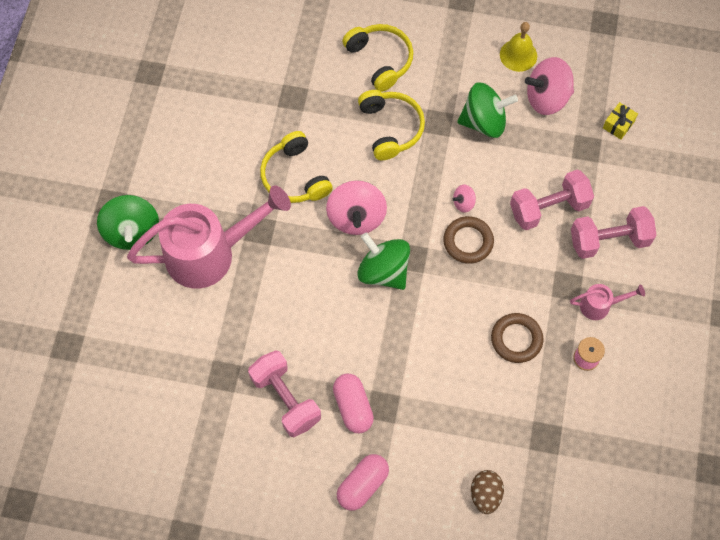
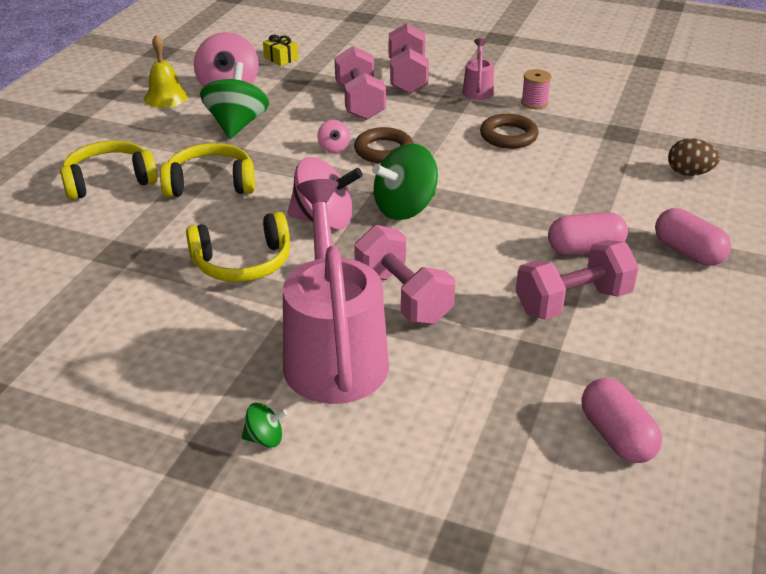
camera: 80 degrees left, 30 degrees down
green spinning top [97,195,159,250] -> green spinning top [242,403,288,448], size x0.47
none -> pink dumbbell [354,225,456,324]
none -> pink capsule [581,378,662,463]

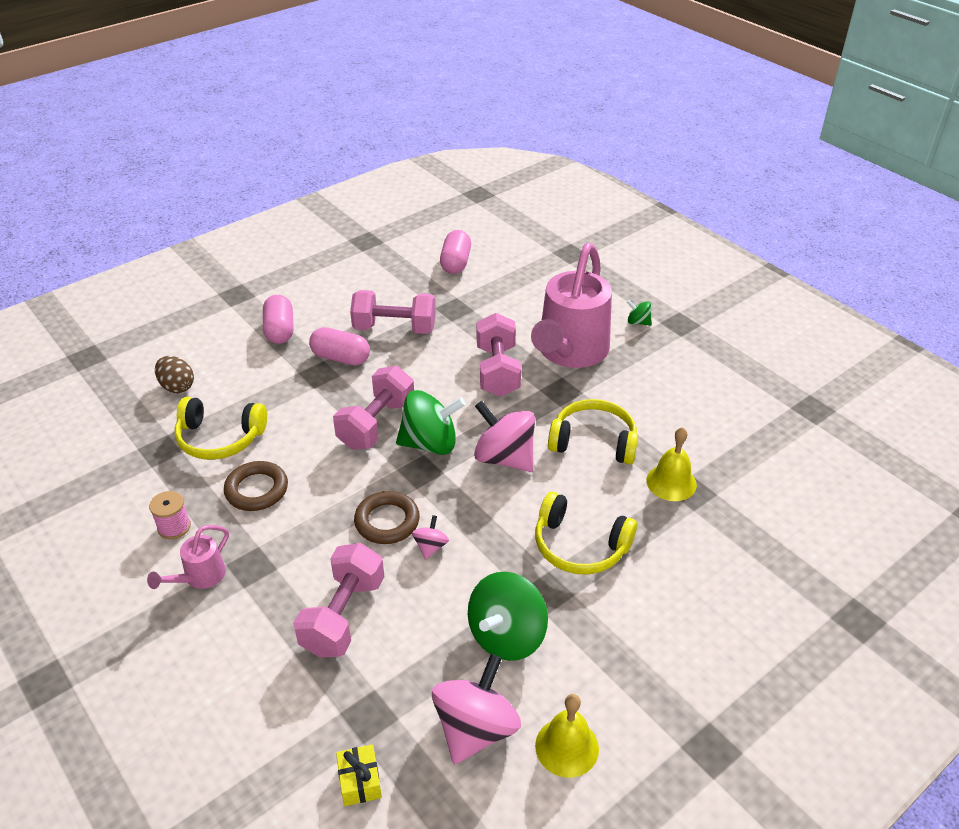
camera: 150 degrees left, 5 degrees up
yellow headphones [60,141,158,200] -> yellow headphones moved to [175,397,267,460]
pink dumbbell [389,23,429,94] -> pink dumbbell moved to [333,366,414,450]
none -> yellow bell [646,427,697,501]

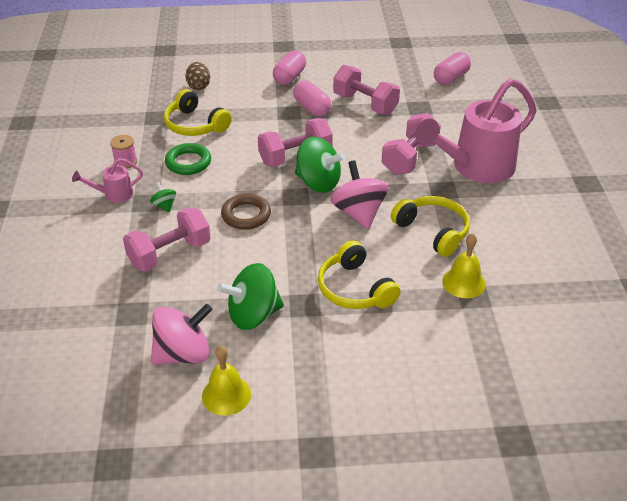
camera: 35 degrees right, 0 degrees up
brown ring [224,461,288,511] -> green ring [165,143,211,175]
yellow gift [336,744,382,806] -> none
pink spinning top [412,515,449,560] -> none
green spinning top [627,300,652,326] -> green spinning top moved to [150,182,176,212]

